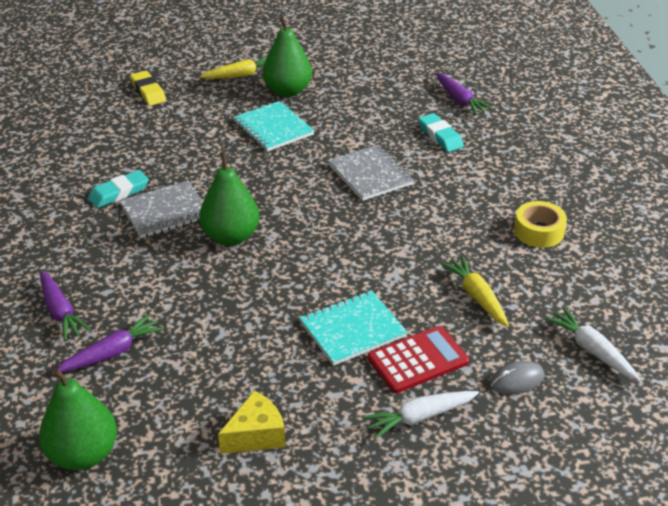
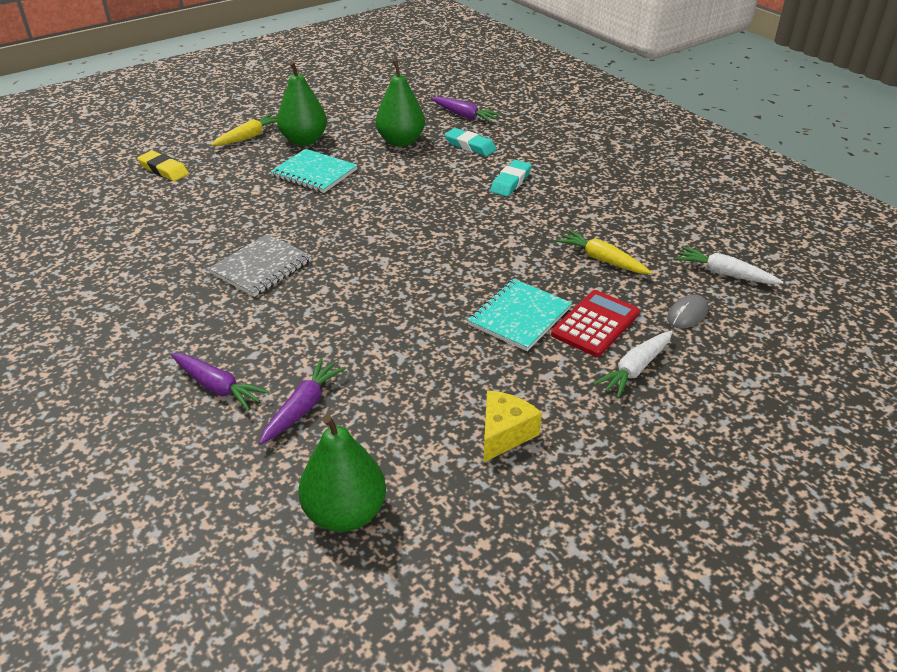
camera: 25 degrees left, 0 degrees up
turquoise eraser [88,170,149,208] -> turquoise eraser moved to [490,160,532,197]
green pear [199,151,260,245] -> green pear moved to [376,60,425,147]
grey notebook [328,145,414,201] -> none
yellow tape [514,201,567,248] -> none

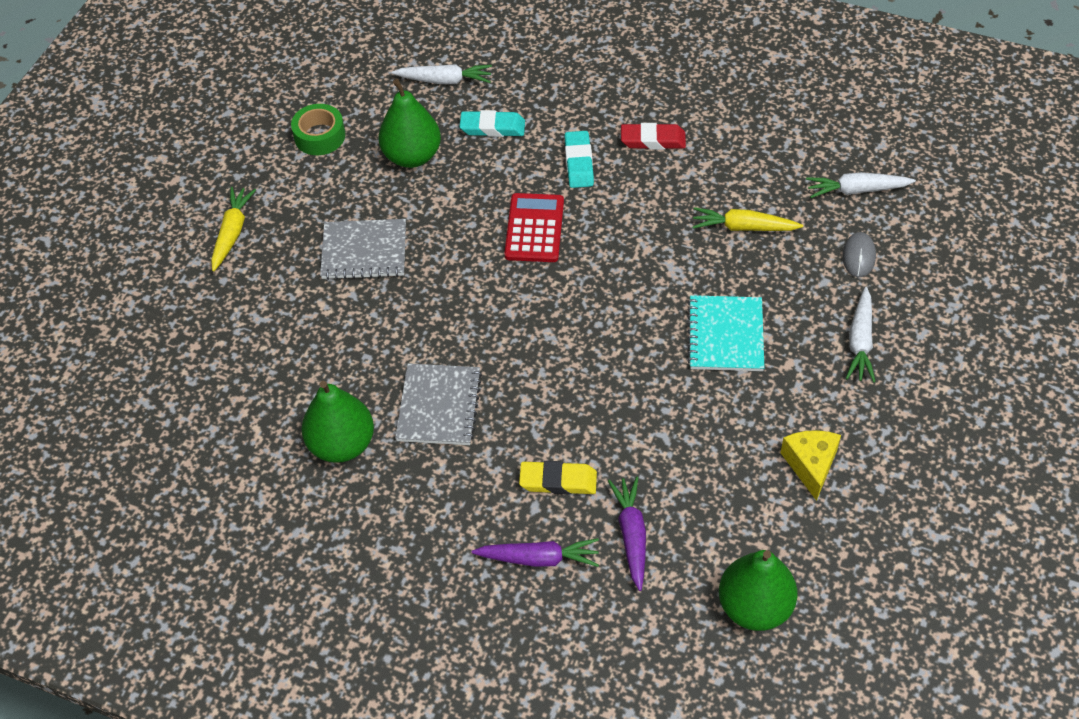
camera: 30 degrees left, 15 degrees up
yellow eraser [137,151,189,181] -> yellow eraser moved to [519,461,597,495]
turquoise notebook [270,149,358,193] -> grey notebook [320,219,406,280]
green pear [277,61,327,146] -> green pear moved to [302,381,374,463]
purple carrot [431,97,501,122] -> white carrot [391,64,492,84]
red calculator [551,290,640,357] -> red calculator moved to [504,193,564,262]
none -> green tape [291,104,345,155]
none -> red eraser [621,123,686,149]

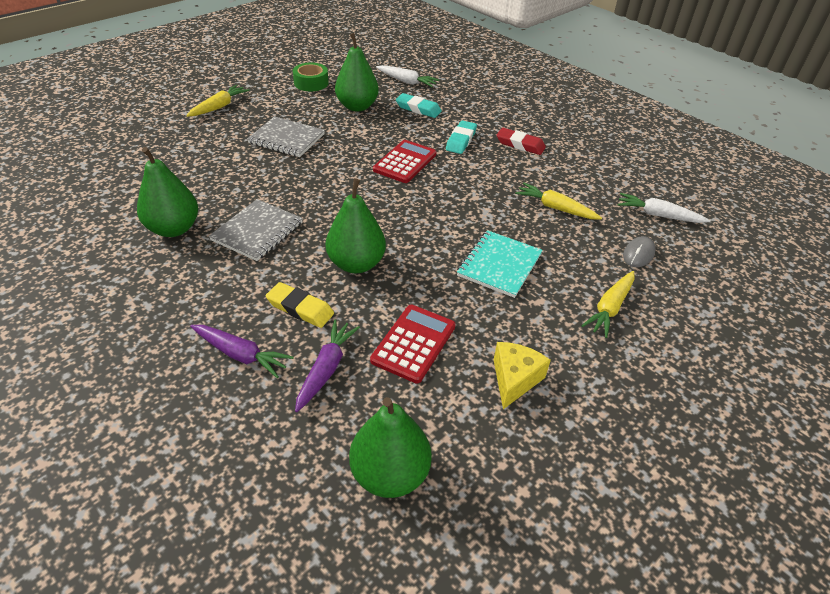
camera: 20 degrees right, 10 degrees down
white carrot [846,287,876,382] -> yellow carrot [581,271,634,338]
none -> green pear [326,179,386,273]
none -> red calculator [370,305,456,384]

